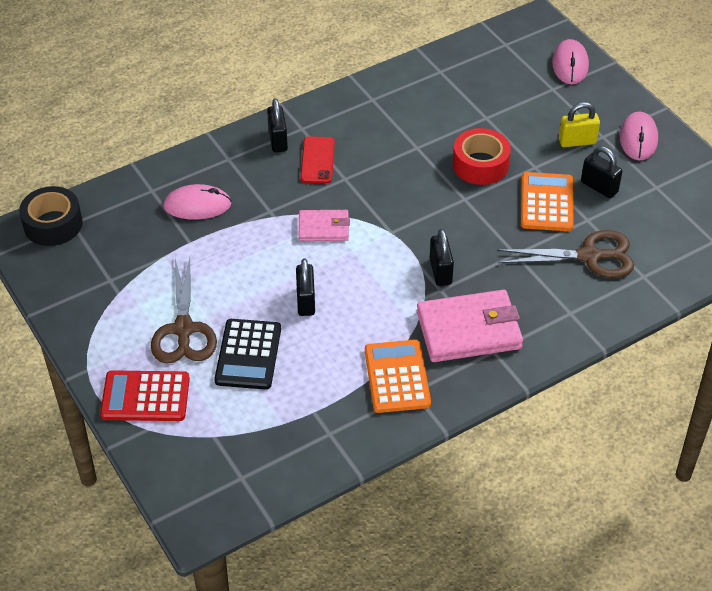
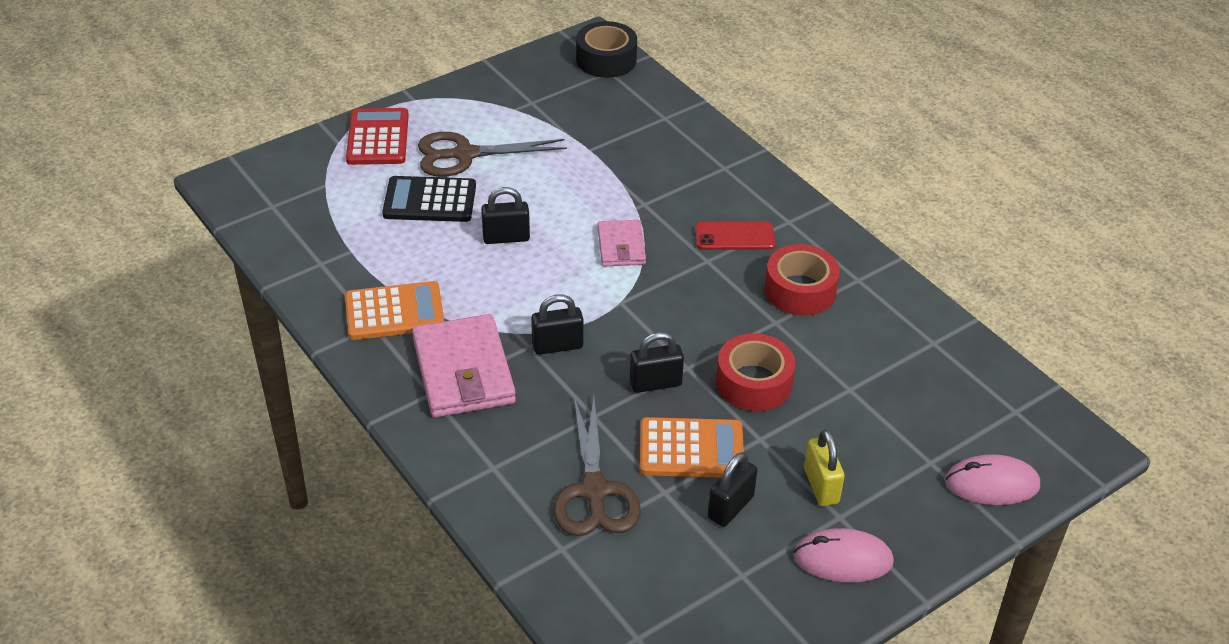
camera: 85 degrees right, 5 degrees down
pink mouse [163,184,231,220] -> none
black padlock [267,98,288,153] -> black padlock moved to [630,332,684,393]
none -> red tape [764,244,840,316]

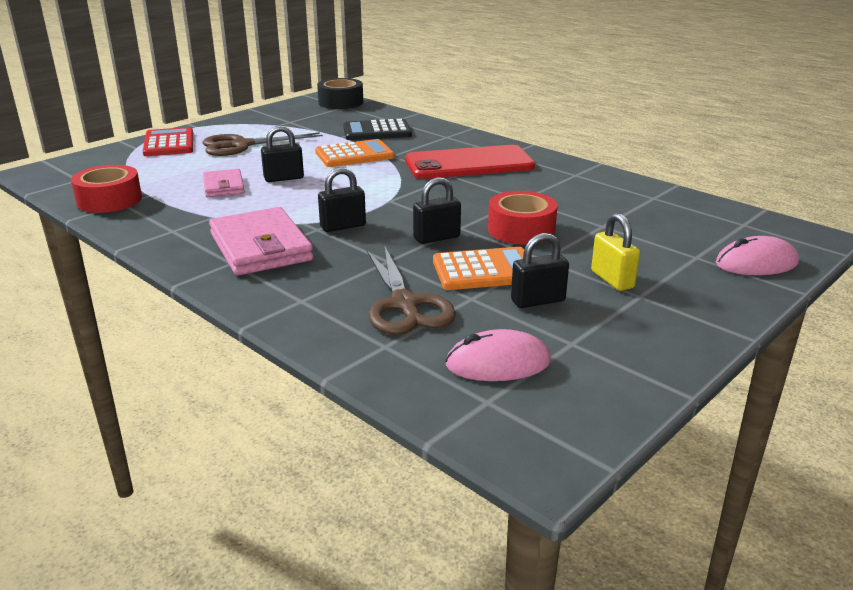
camera: 10 degrees left, 15 degrees down
orange calculator [345,281,444,340] -> orange calculator moved to [315,139,395,167]
black calculator [382,176,476,222] -> black calculator moved to [343,119,412,140]
pink wallet [598,220,646,266] -> pink wallet moved to [203,169,245,197]
red phone [695,222,775,250] -> red phone [405,145,535,179], size x1.94
black padlock [708,452,757,527] -> black padlock turned 45 degrees clockwise [511,233,569,308]
red tape [764,244,840,316] -> red tape moved to [71,165,142,213]
pink mouse [794,528,894,583] -> pink mouse moved to [445,329,551,381]

